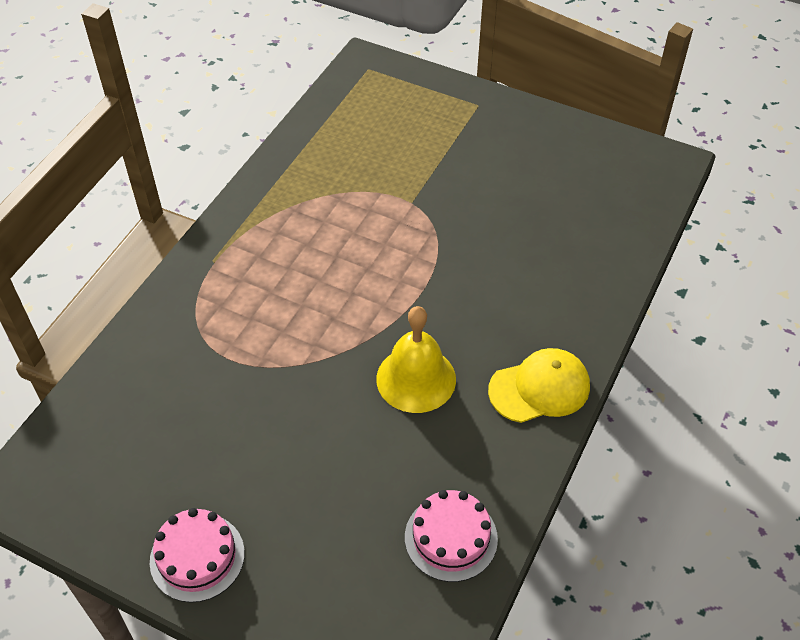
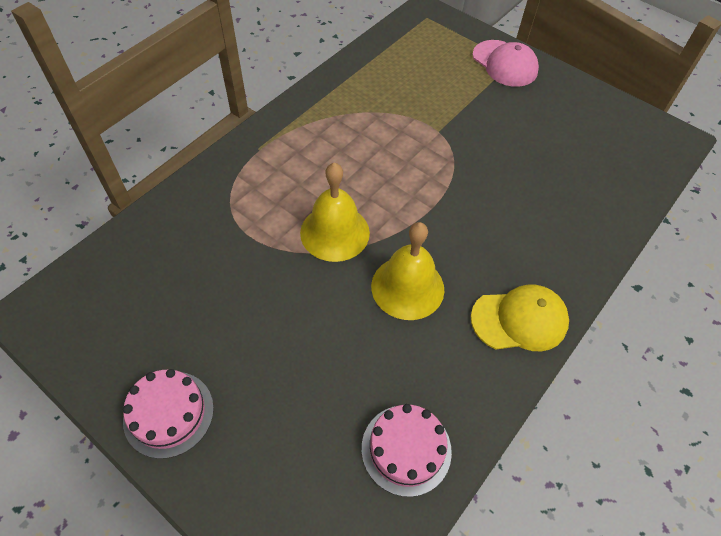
camera: 10 degrees right, 5 degrees up
none -> yellow bell [300,163,370,262]
none -> pink cap [472,40,539,87]

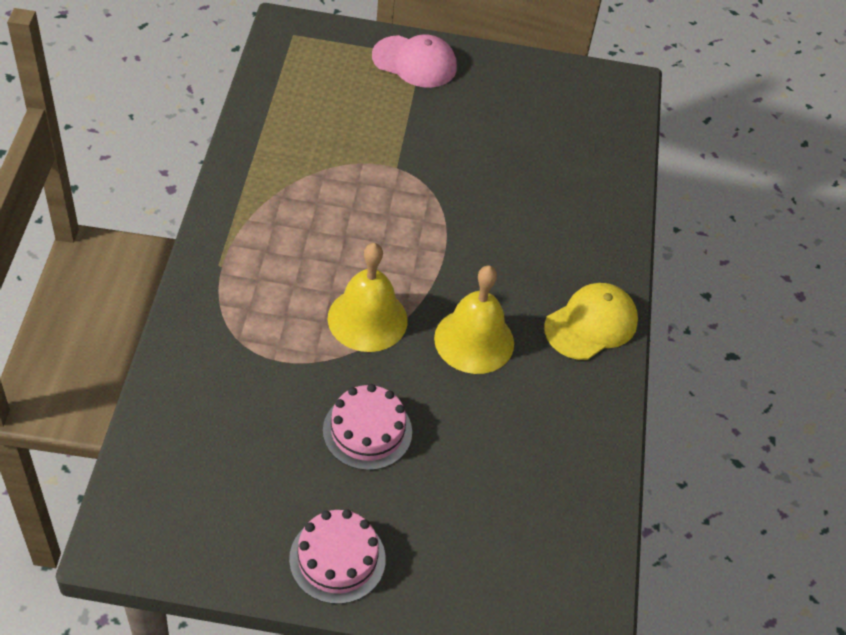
camera: 35 degrees left, 5 degrees down
pink cake [362,404,452,497] -> pink cake moved to [323,384,412,470]

